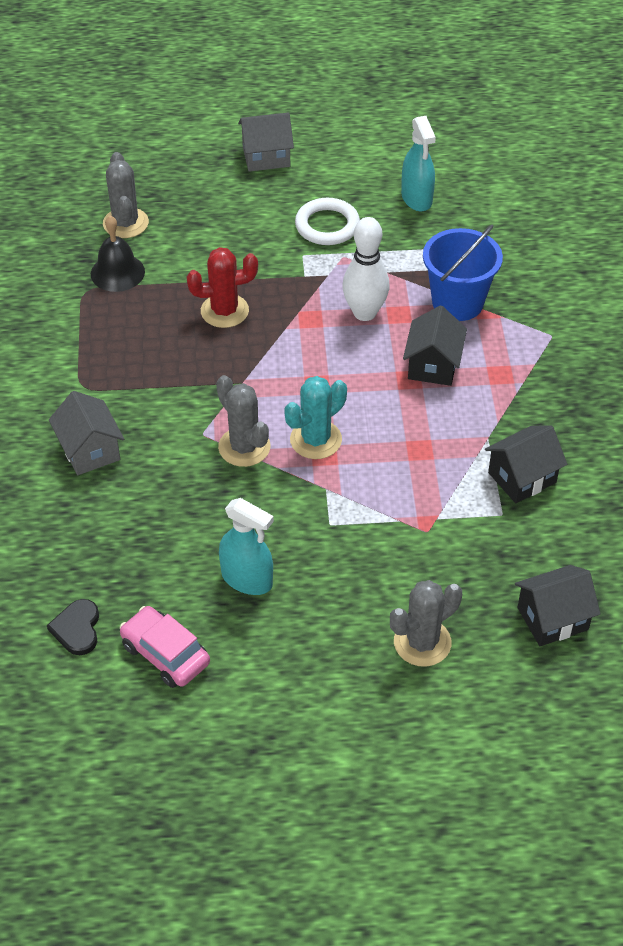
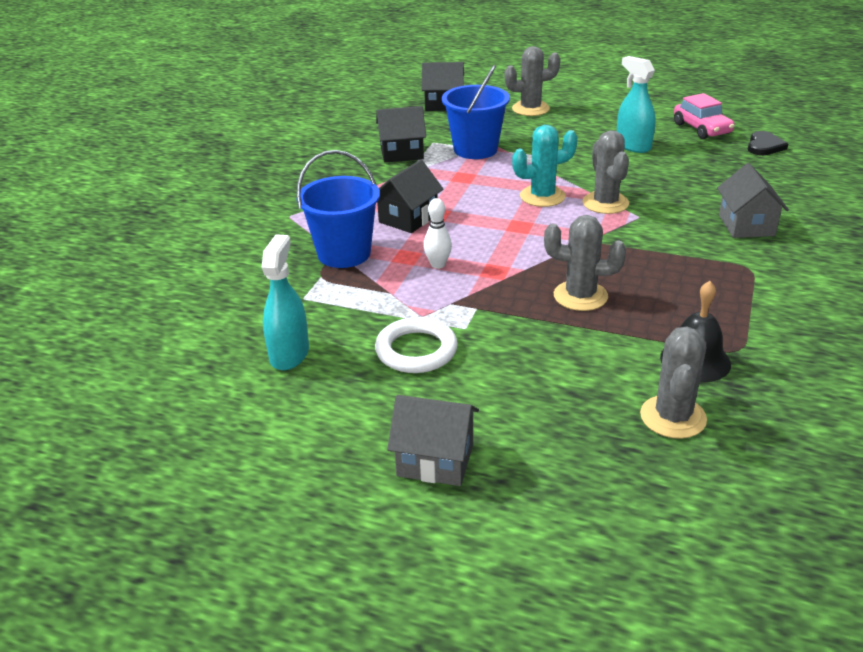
camera: 155 degrees left, 15 degrees down
red cactus [186,247,258,328] -> grey cactus [544,215,626,311]
white bowling pin [343,217,390,321] -> white bowling pin [424,198,452,269], size x0.58
none -> blue bucket [442,65,510,159]

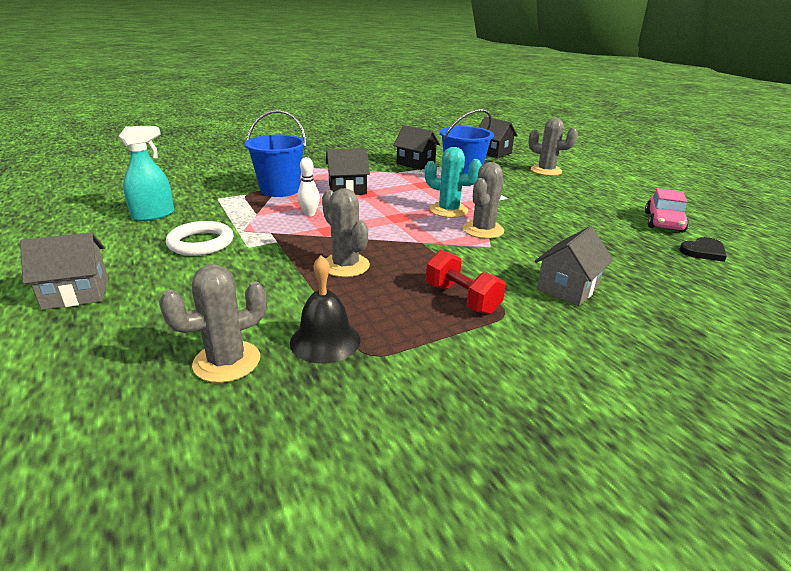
camera: 40 degrees right, 5 degrees down
grey house [387,395,479,486] -> grey house turned 75 degrees counterclockwise [20,233,108,310]
turquoise spray bottle [617,56,655,153] -> none
none -> red dumbbell [426,250,506,315]

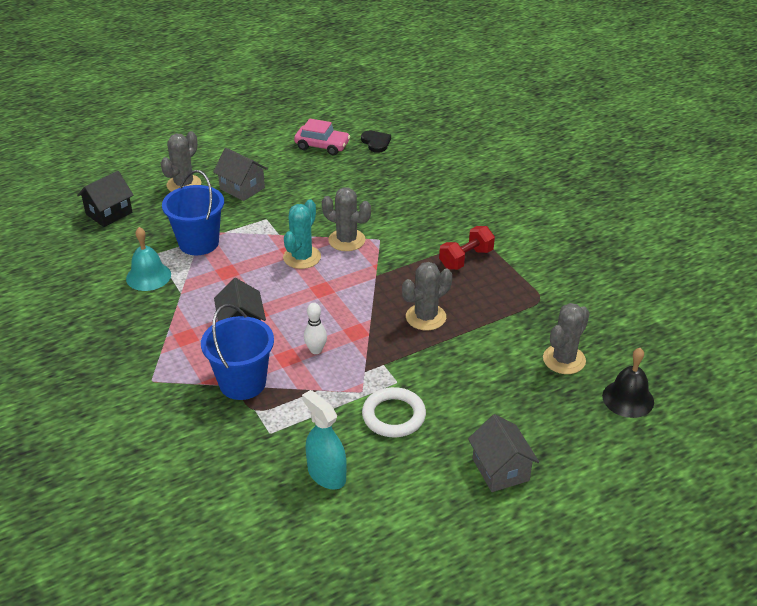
camera: 90 degrees left, 10 degrees up
grey cactus [159,264,267,383] -> grey cactus turned 75 degrees clockwise [543,303,590,374]
black bell [290,255,360,364] -> black bell moved to [602,348,654,418]
black house [393,125,440,170] -> turquoise bell [126,227,171,291]
grey house [535,226,613,306] -> grey house moved to [213,148,268,201]

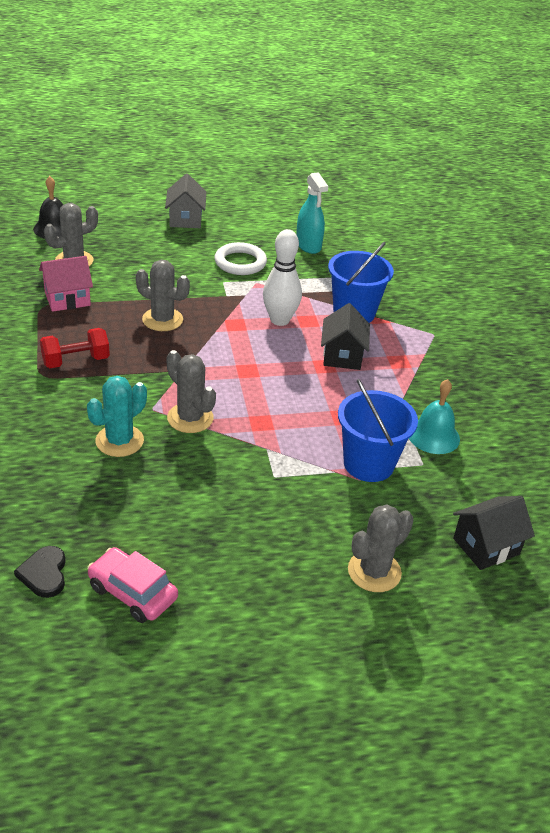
camera: 165 degrees left, 0 degrees up
grey house [213,148,268,201] -> none
turquoise cactus [283,199,321,269] -> turquoise cactus moved to [87,376,147,457]
white bowling pin [304,303,327,354] -> white bowling pin [263,229,302,326], size x1.74
grey cactus [402,262,452,330] -> grey cactus turned 45 degrees clockwise [136,260,190,331]
none -> pink house [39,256,93,312]

